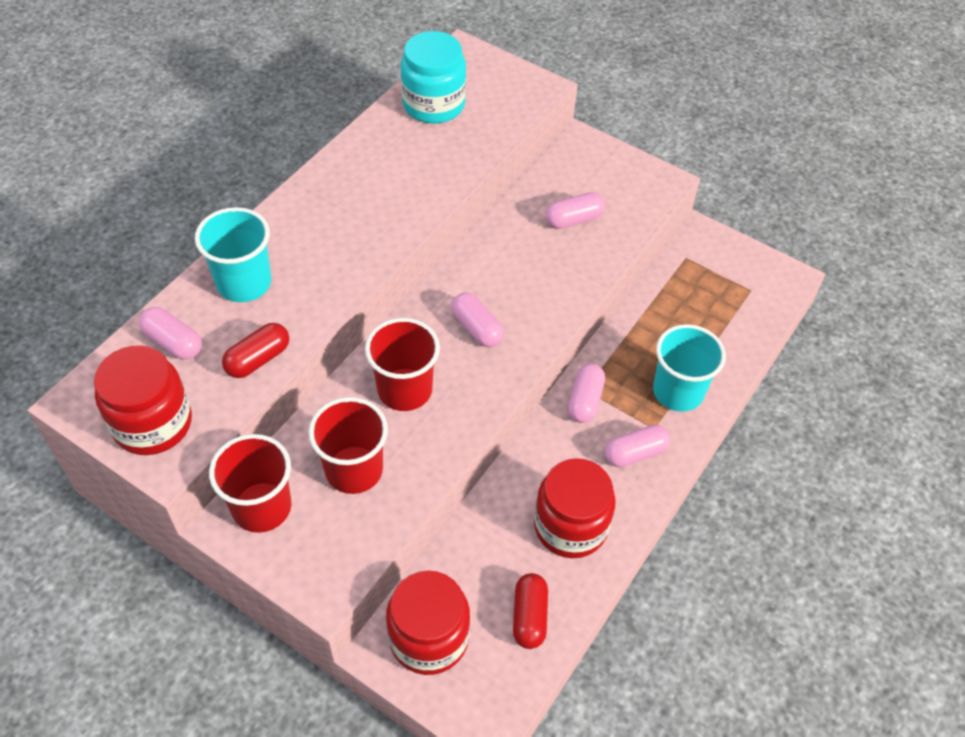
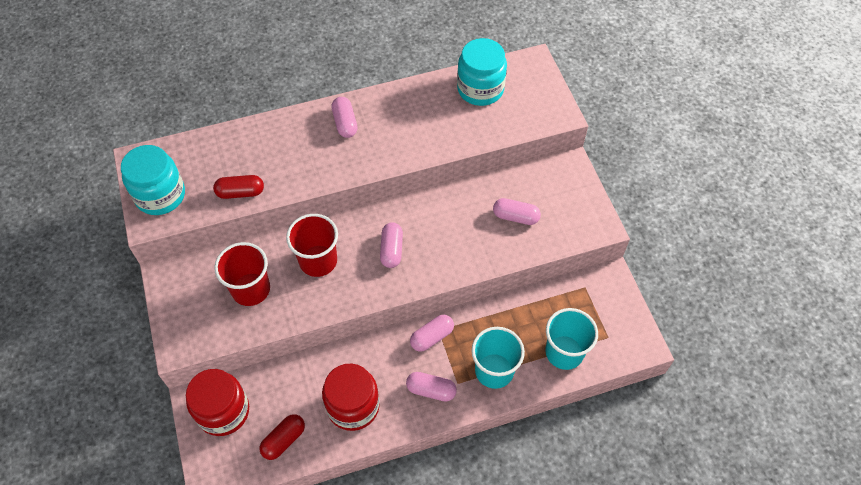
camera: 40 degrees right, 5 degrees up
red jar [94,345,192,455] -> turquoise jar [121,145,185,215]
pink capsule [139,307,202,360] -> pink capsule moved to [331,97,358,138]
turquoise cup [195,207,271,302] -> turquoise cup moved to [545,308,598,370]
red cup [209,434,291,533] -> none

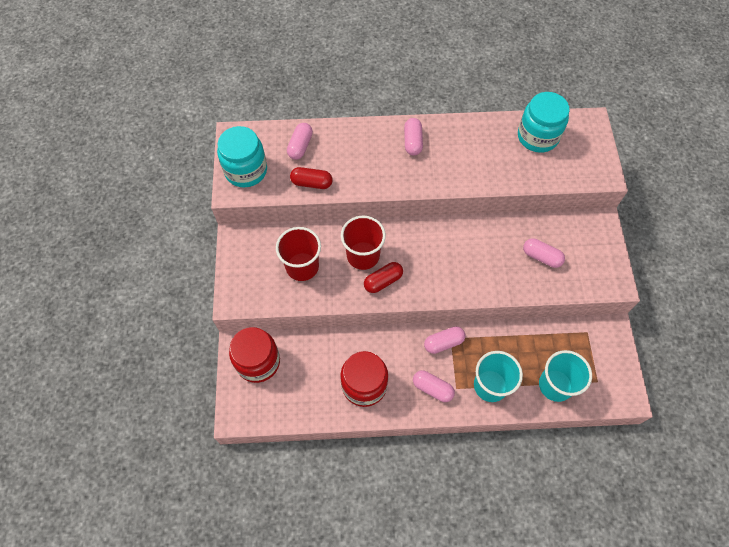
camera: 15 degrees right, 5 degrees up
red capsule [259,414,305,460] -> red capsule moved to [364,262,403,293]
pink capsule [380,222,403,268] -> pink capsule moved to [287,123,313,160]

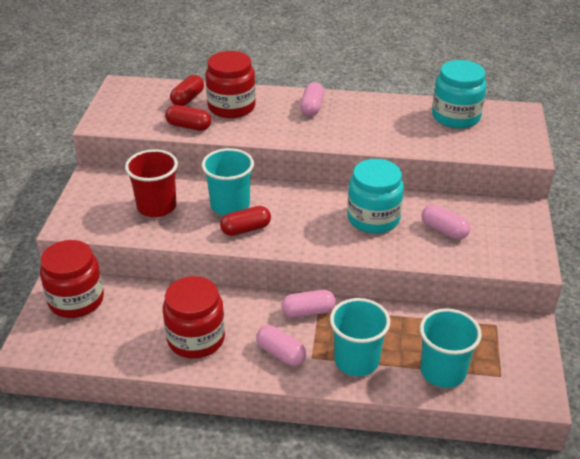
camera: 10 degrees right, 25 degrees down
turquoise jar [217,126,267,188] -> turquoise jar moved to [347,159,404,234]
pink capsule [287,123,313,160] -> red capsule [170,75,204,106]
red cup [341,216,386,270] -> turquoise cup [202,148,254,216]
none -> red jar [205,51,256,118]

